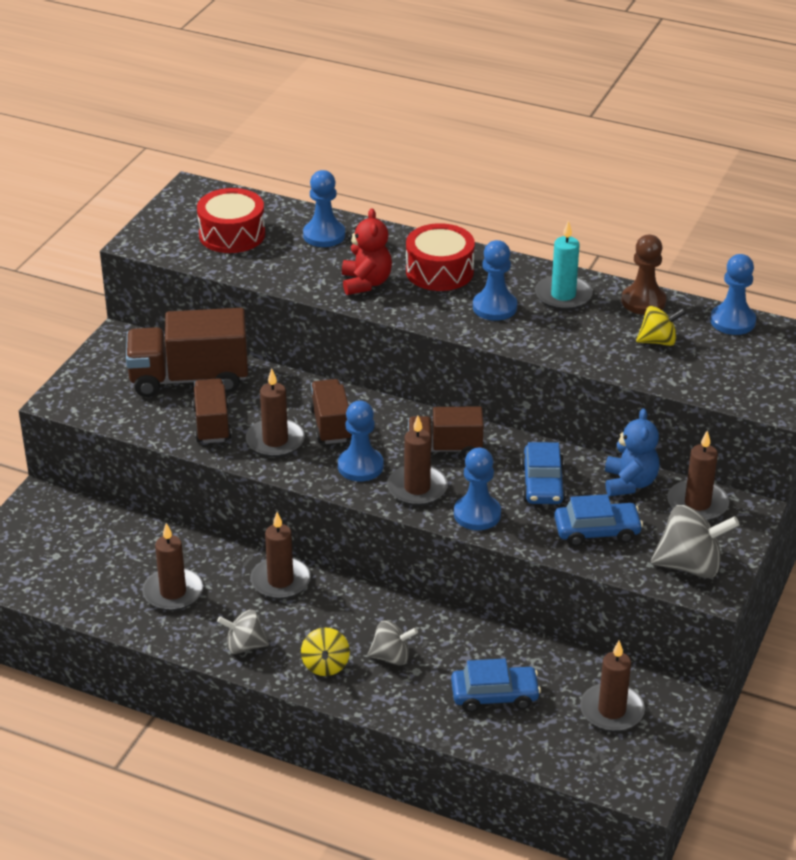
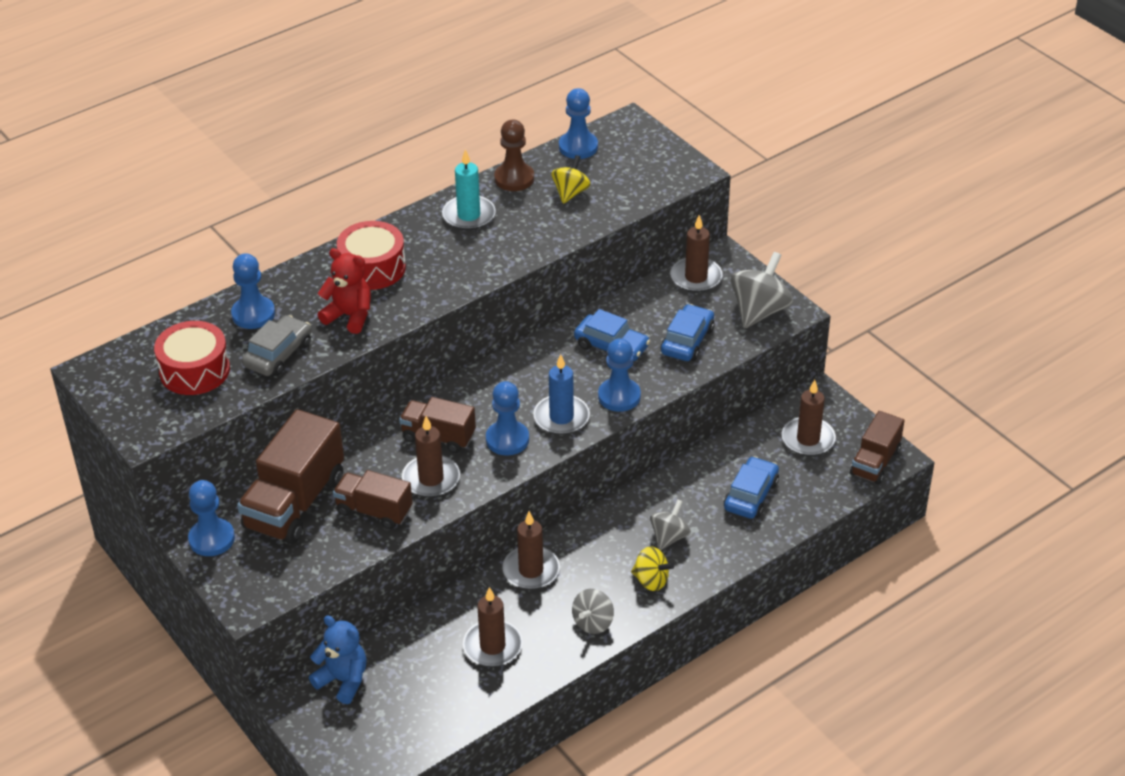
camera: 60 degrees left, 5 degrees up
brown candle [387,416,448,506] -> blue candle [533,354,590,435]
brown truck [408,406,484,458] -> brown truck moved to [850,411,905,485]
blue pawn [473,240,517,321] -> blue pawn moved to [188,480,235,556]
blue teddy bear [605,408,660,496] -> blue teddy bear moved to [309,615,367,704]
none -> grey car [242,315,312,376]

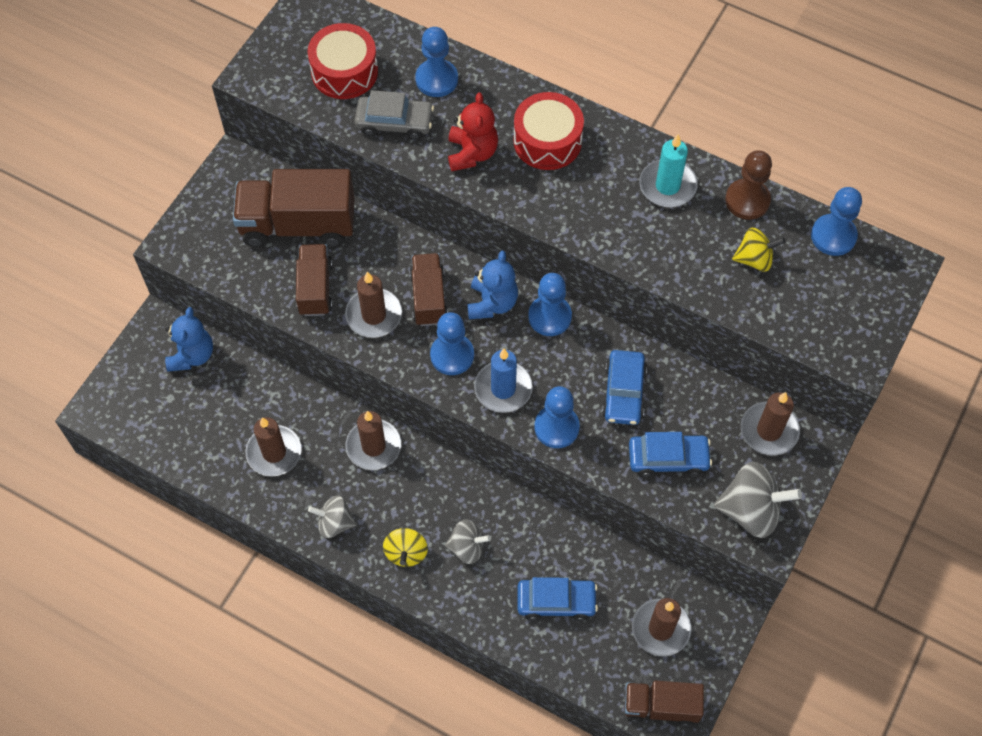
camera: 65 degrees right, 20 degrees up
blue pawn [188,480,235,556] -> blue pawn moved to [528,273,572,336]
none -> blue teddy bear [467,251,518,319]

